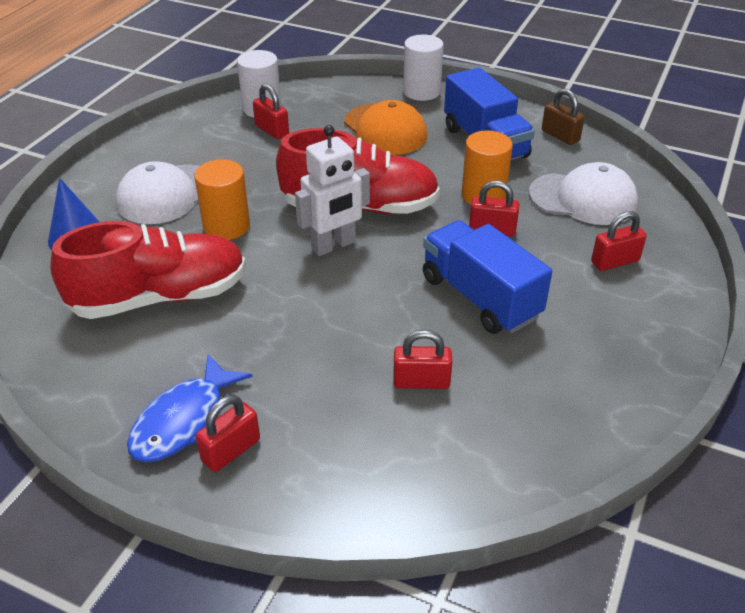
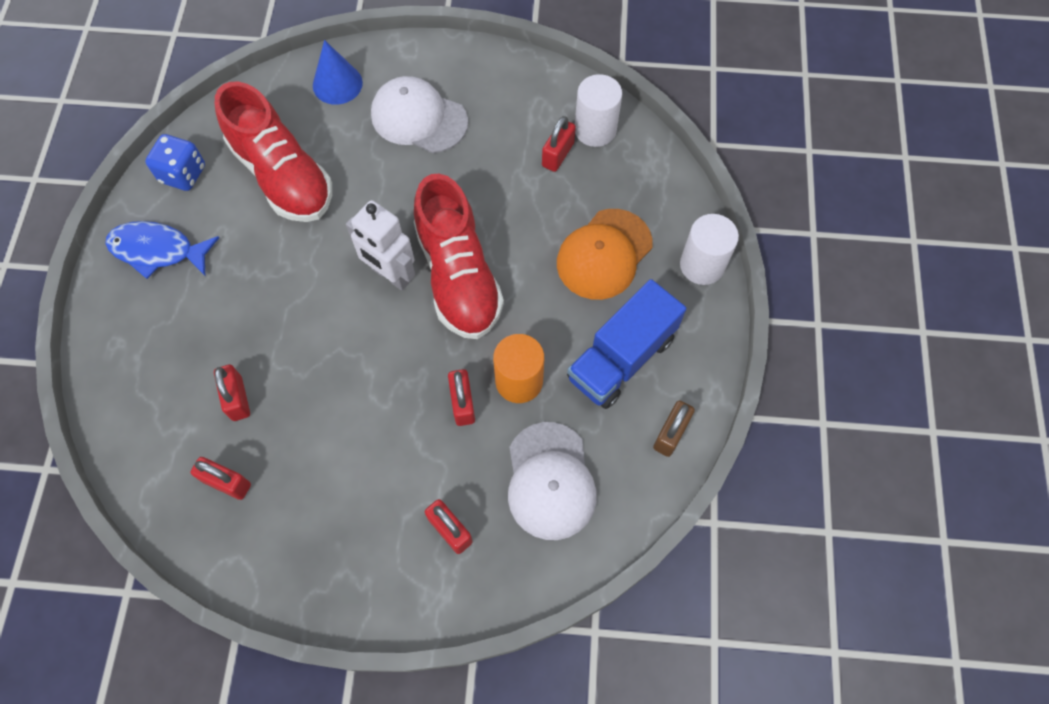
camera: 70 degrees right, 25 degrees up
orange cylinder [194,159,250,240] -> none
red padlock [196,395,260,472] -> red padlock moved to [190,457,251,500]
blue truck [423,220,552,334] -> none
none -> blue dice [145,134,205,191]

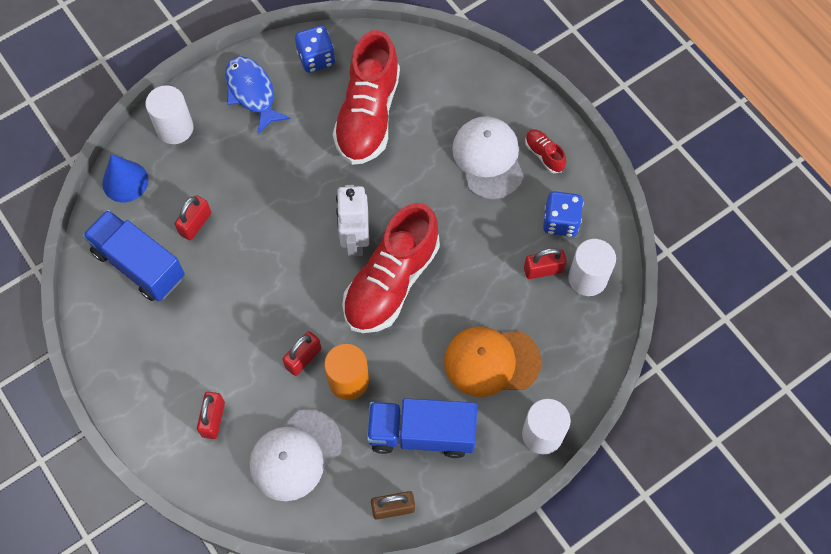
camera: 50 degrees right, 0 degrees up
red padlock [190,457,251,500] -> blue truck [82,210,185,301]
blue cone [313,40,363,105] -> blue cone moved to [102,154,149,202]
none -> white cylinder [145,85,193,144]
none -> red shoe [525,129,566,173]
none -> blue dice [543,191,584,237]

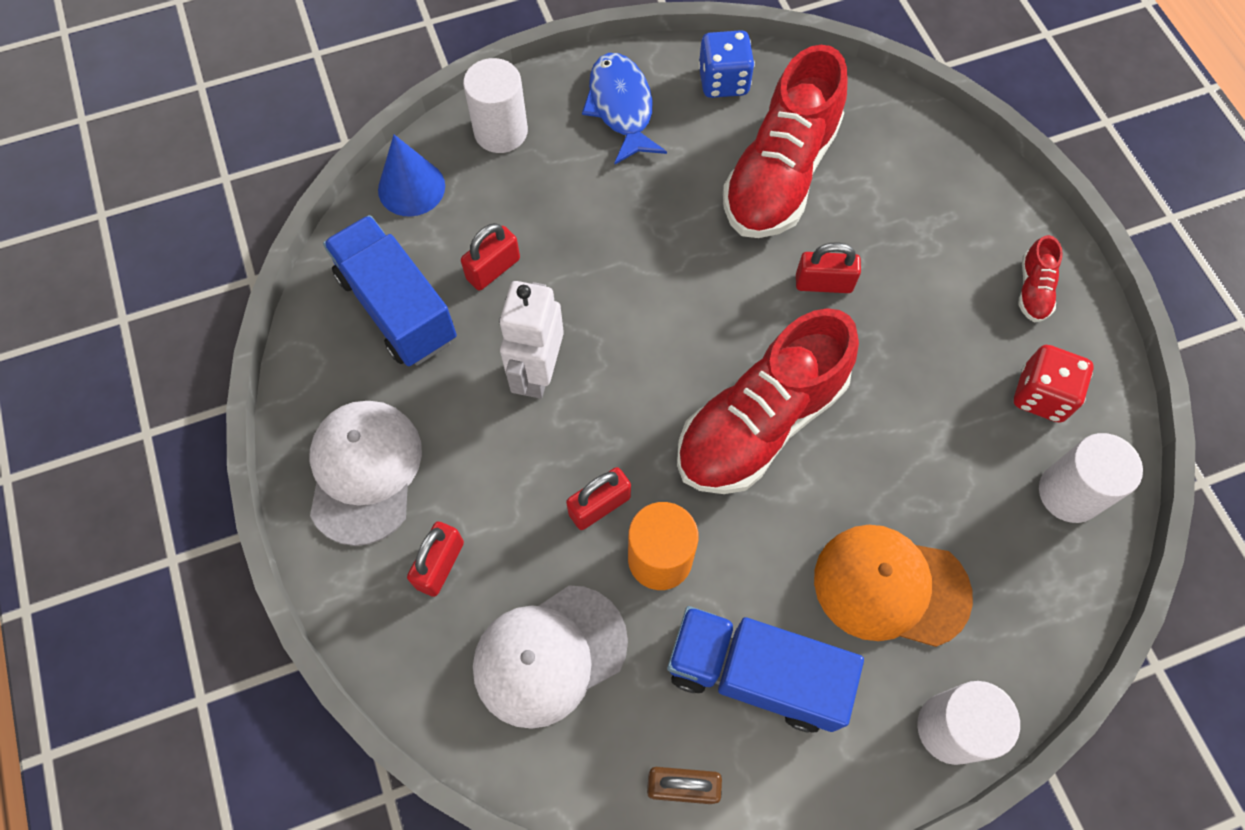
camera: 15 degrees right, 0 degrees up
white robot [336,185,369,256] -> white robot moved to [499,281,564,399]
white cap [452,116,524,199] -> white cap moved to [310,401,422,546]
red padlock [524,248,567,279] -> red padlock moved to [796,242,861,293]
red shoe [525,129,566,173] -> red shoe turned 150 degrees counterclockwise [1019,235,1063,322]
blue dice [543,191,584,237] -> red dice [1014,345,1094,423]

